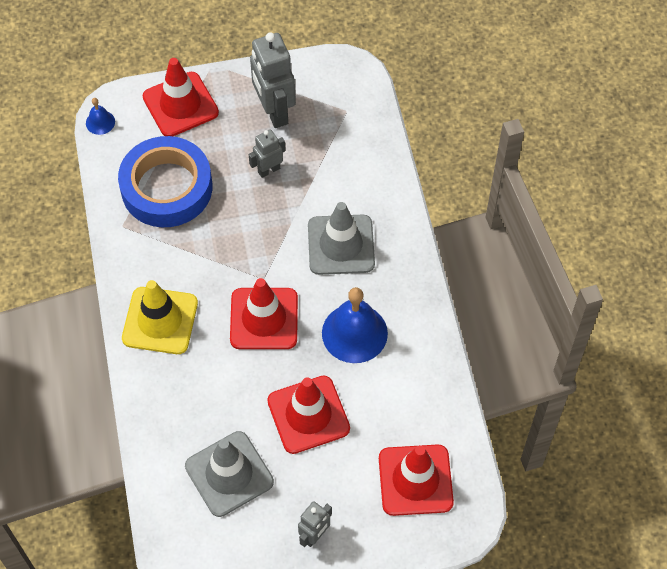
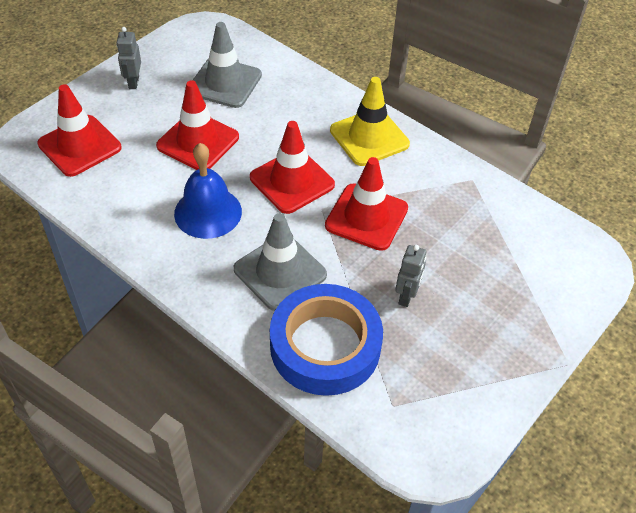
camera: 140 degrees right, 10 degrees down
blue bell [86,98,115,135] -> none
blue tape [118,136,212,227] -> blue tape moved to [270,284,383,396]
red traffic cone [143,58,219,136] -> red traffic cone moved to [325,157,408,251]
grey robot [250,32,296,128] -> none

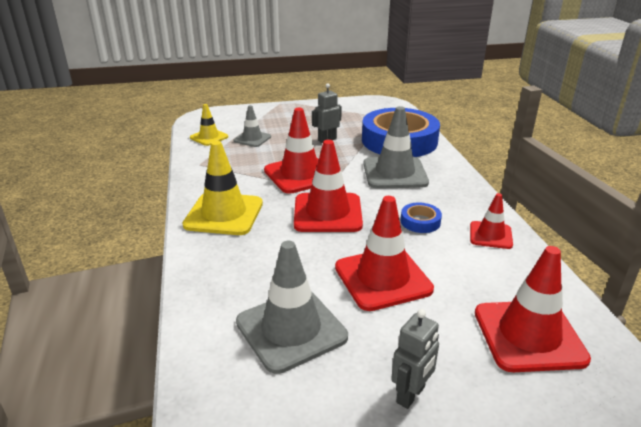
camera: 140 degrees left, 20 degrees down
blue bell [174,143,242,239] -> blue tape [401,203,442,233]
none -> yellow traffic cone [190,104,228,146]
none -> grey traffic cone [233,105,271,147]
none -> red traffic cone [470,193,513,249]

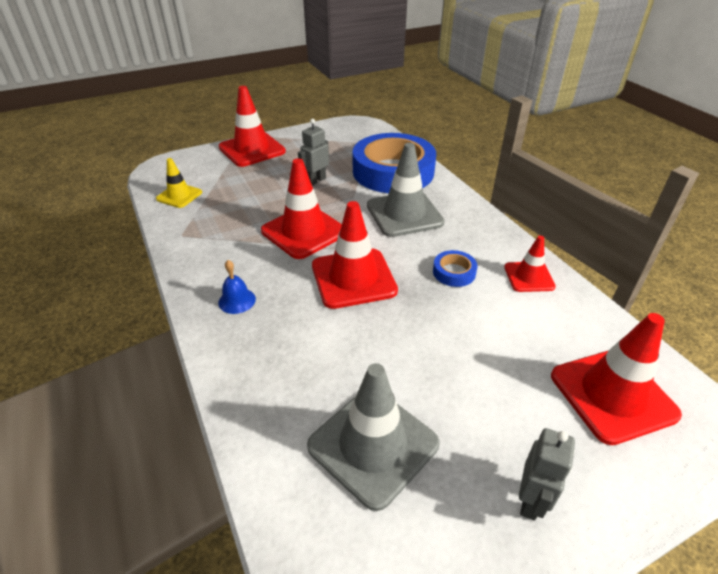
camera: 15 degrees left, 10 degrees up
yellow traffic cone [182,141,263,235] -> blue bell [218,260,256,314]
grey traffic cone [233,105,271,147] -> none
red traffic cone [335,196,434,311] -> red traffic cone moved to [219,86,286,167]

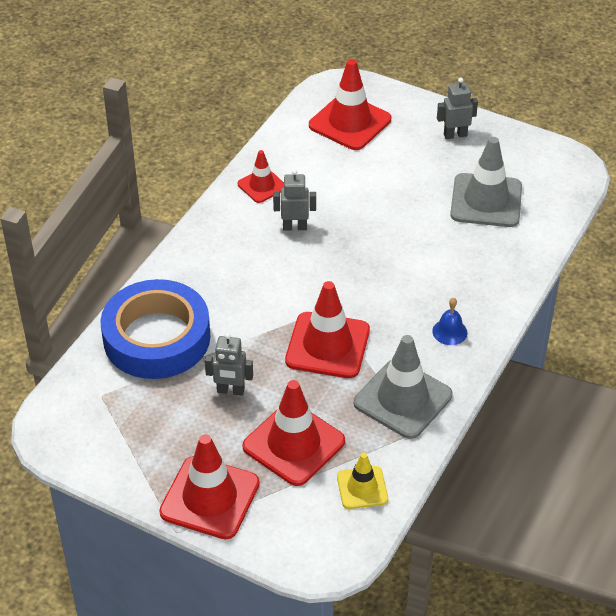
camera: 125 degrees left, 5 degrees up
red traffic cone [312,201,398,309] -> red traffic cone moved to [243,380,345,486]
grey traffic cone [367,143,445,237] -> grey traffic cone moved to [354,335,453,439]
blue tape [433,250,478,287] -> grey robot [273,169,316,230]

